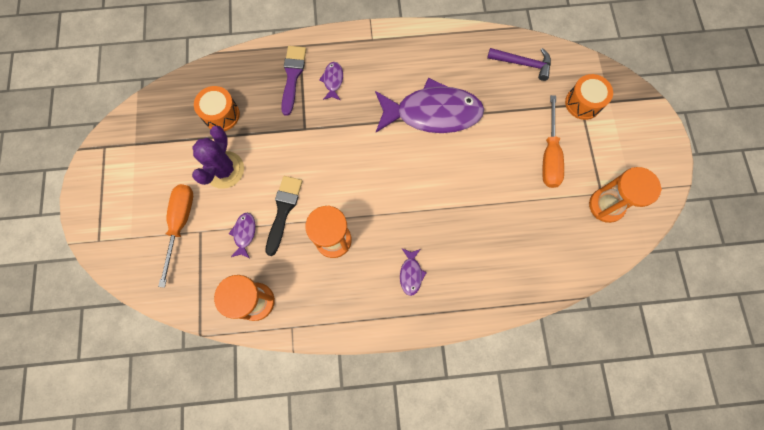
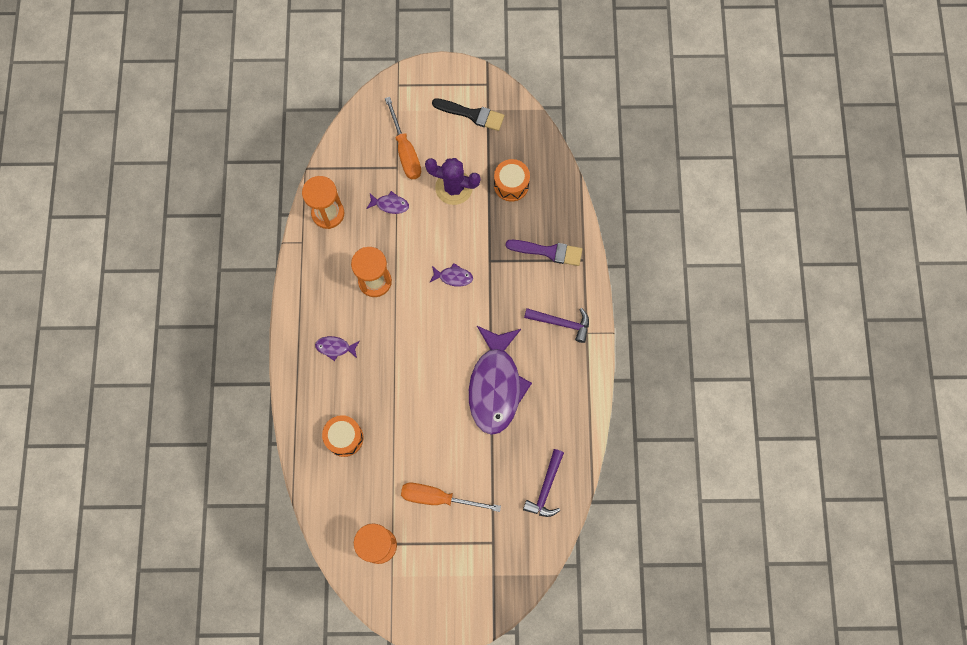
camera: 95 degrees right, 0 degrees up
orange screwdriver [158,184,193,288] -> orange screwdriver turned 60 degrees clockwise [385,97,421,179]
black brush [265,176,302,256] -> black brush moved to [432,98,504,131]
purple fish [319,62,343,100] -> purple fish moved to [430,263,473,287]
orange drum [565,74,613,120] -> orange drum moved to [322,415,364,457]
none -> purple hammer [524,308,589,343]

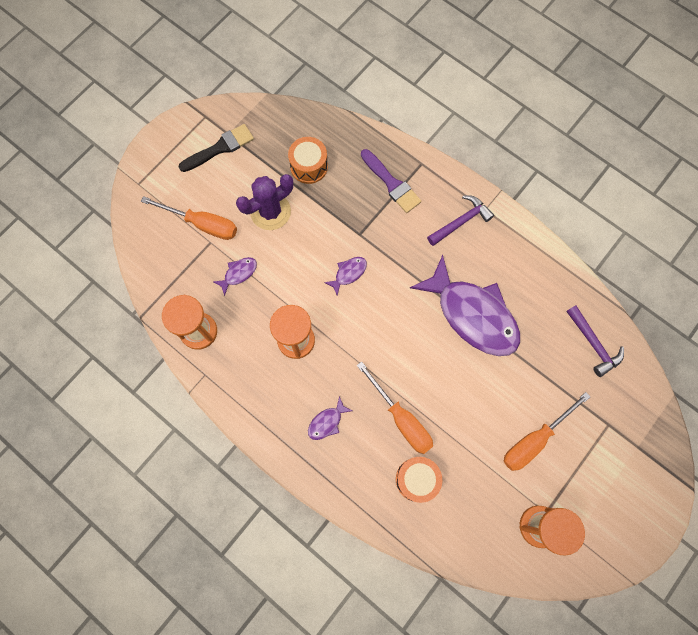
camera: 50 degrees left, 0 degrees up
purple brush [506,240,582,266] -> purple brush turned 90 degrees clockwise [361,149,421,213]
none -> orange screwdriver [357,361,433,454]

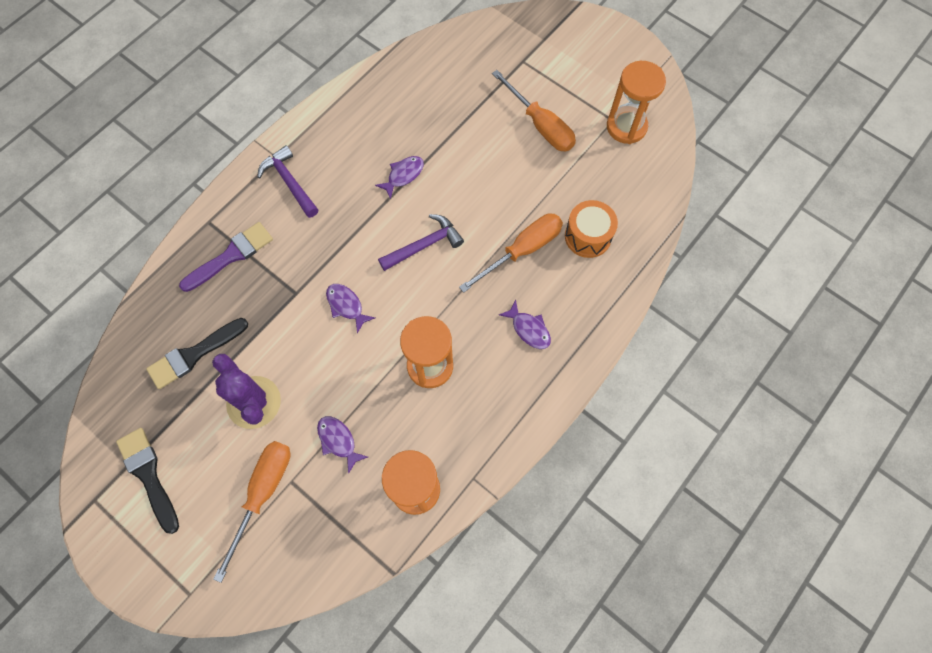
camera: 90 degrees left, 5 degrees down
orange drum [288,137,328,184] -> black brush [146,318,248,389]
purple fish [410,255,520,356] -> purple fish [375,156,424,199], size x0.40
purple hammer [566,305,624,377] -> purple hammer moved to [378,214,464,271]

